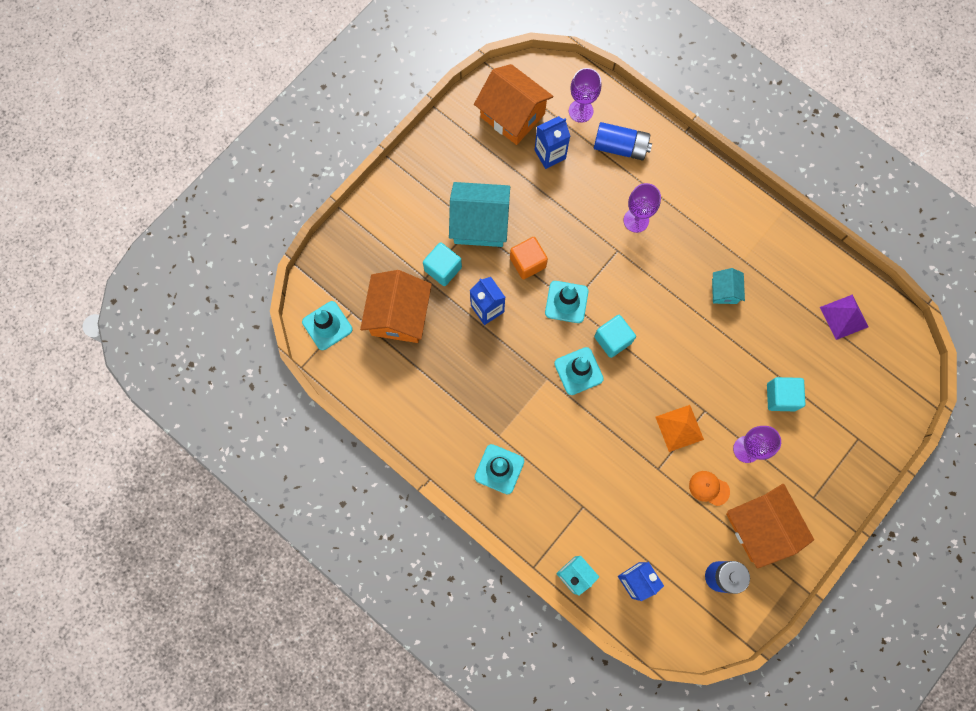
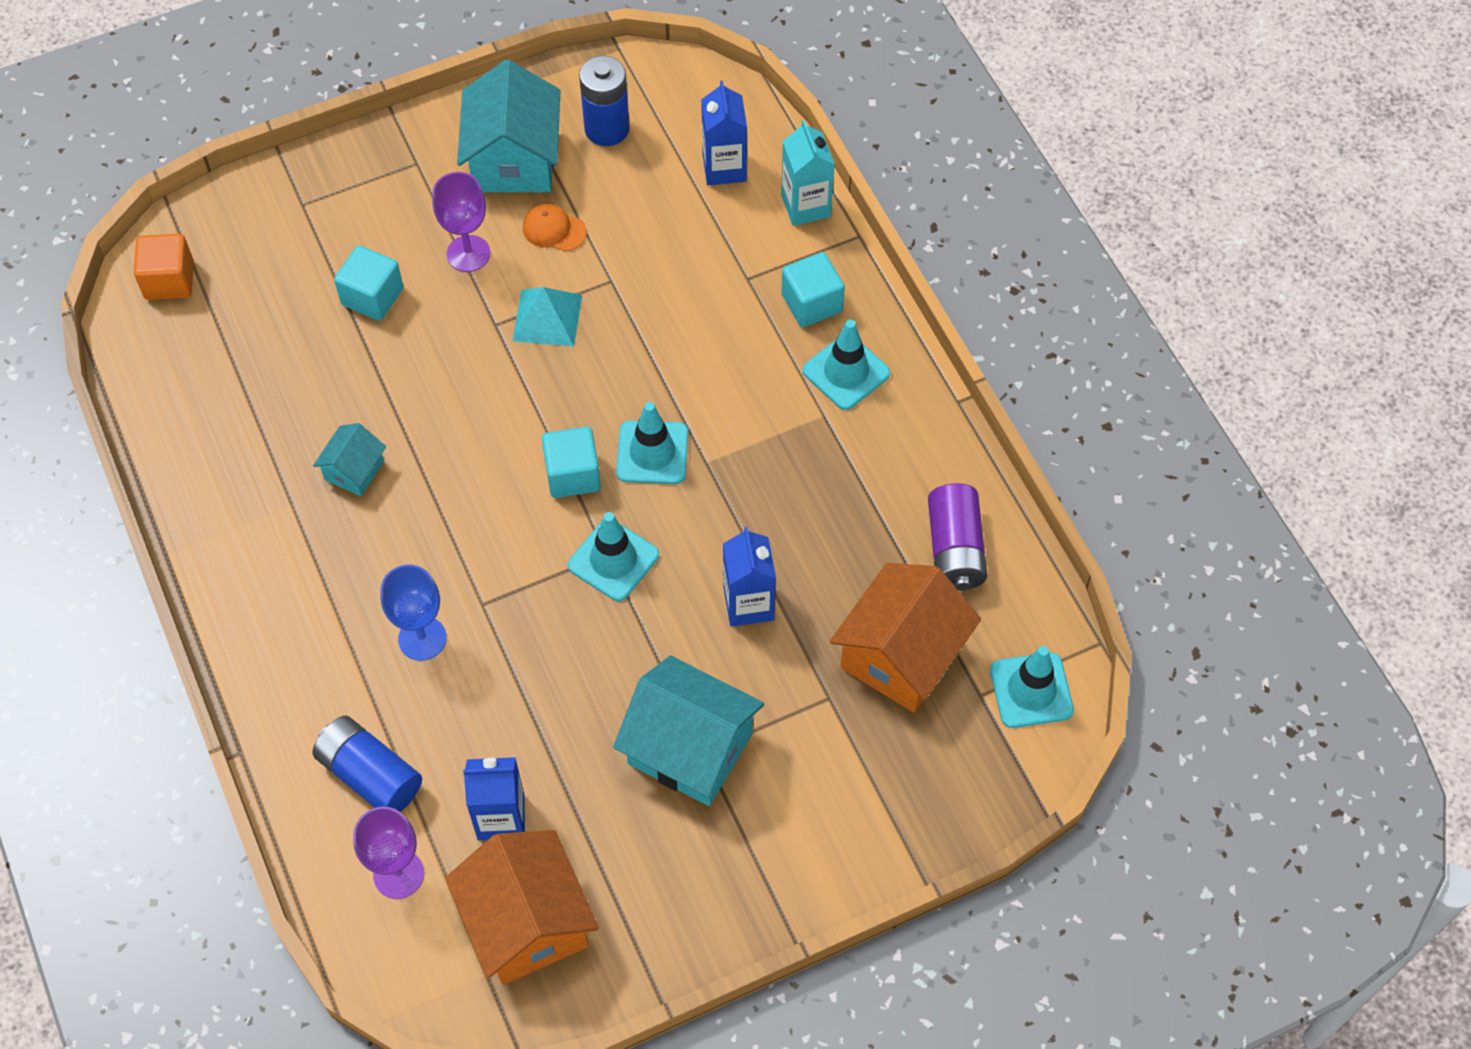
camera: 155 degrees left, 15 degrees down
turquoise cube [423,242,462,286] -> turquoise cube moved to [781,252,845,327]
orange cube [510,237,548,280] -> orange cube moved to [134,234,194,300]
purple goblet [624,183,661,233] -> blue goblet [380,565,447,661]
orange pyramid [655,405,704,452] -> turquoise pyramid [512,287,582,347]
orange cap [689,471,730,506] -> orange cap turned 150 degrees clockwise [523,204,587,252]
orange house [726,484,814,569] -> turquoise house [457,60,561,192]
purple pyramid [820,295,869,340] -> none
none -> purple battery [928,483,987,591]

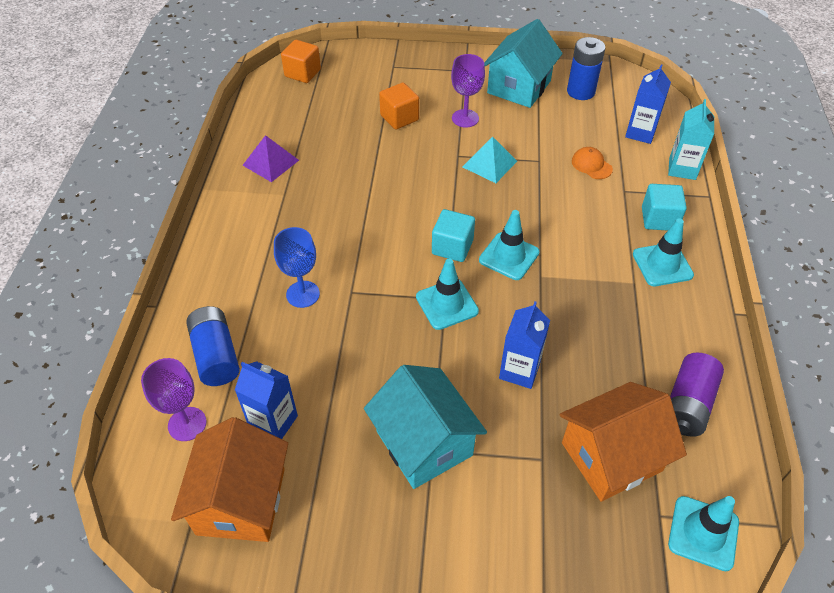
camera: 30 degrees right, 10 degrees down
turquoise house [313,423,386,496] -> none
turquoise cube [334,245,403,321] -> orange cube [379,83,419,130]
orange cap [523,204,587,252] -> orange cap moved to [572,147,613,179]
none -> purple pyramid [243,135,299,182]

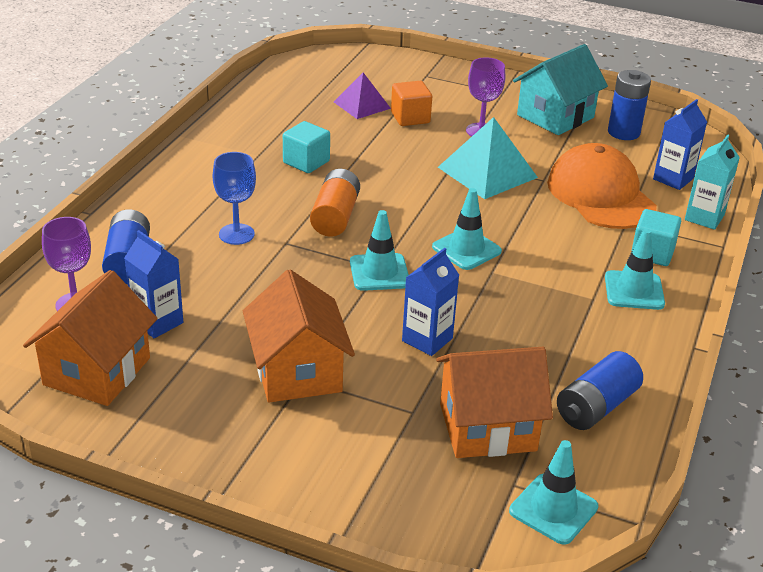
camera: 15 degrees right, 15 degrees down
purple pyramid [243,135,299,182] -> purple pyramid moved to [334,73,391,119]
orange cube [281,40,321,83] -> none
turquoise house [364,365,487,489] -> orange house [243,269,355,402]
turquoise cube [432,209,475,262] -> turquoise cube moved to [283,121,330,173]
turquoise pyramid [463,137,517,183] -> turquoise pyramid [438,117,538,199], size x1.58
orange cap [572,147,613,179] -> orange cap [547,143,657,229], size x2.49
purple battery [670,352,724,437] -> blue battery [557,351,643,430]
none -> orange battery [310,169,360,237]

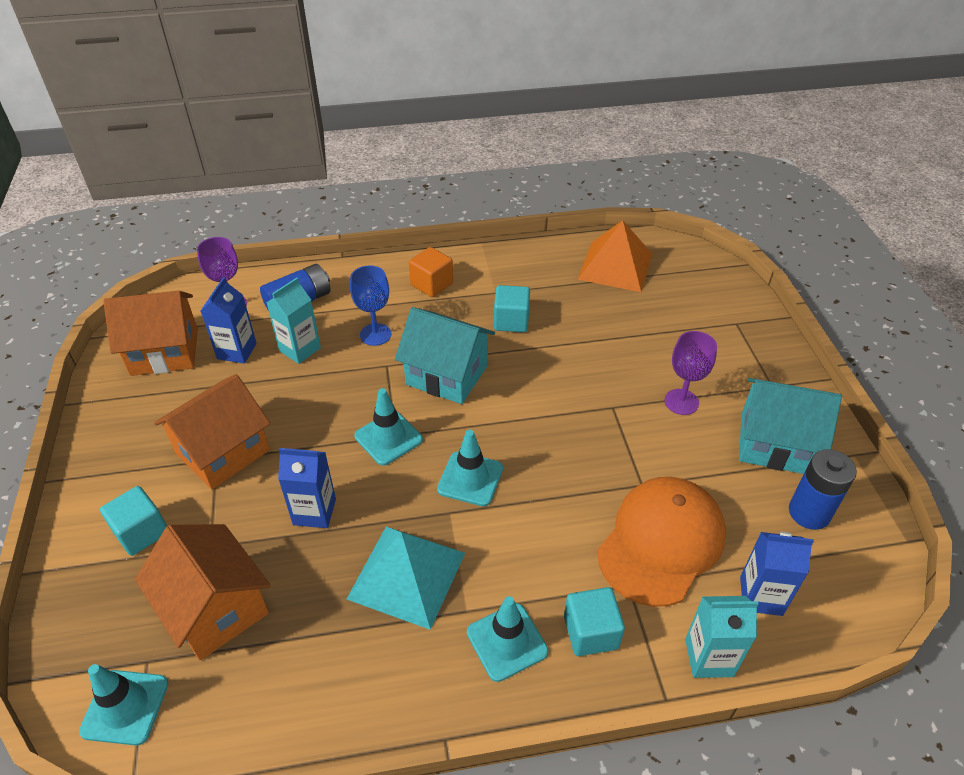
camera: 60 degrees right, 10 degrees up
orange battery [310,169,360,237] -> turquoise house [395,307,495,404]
purple pyramid [334,73,391,119] -> none
orange cube [391,81,432,126] -> orange cube moved to [409,247,453,297]
turquoise pyramid [438,117,538,199] -> turquoise pyramid moved to [347,527,465,630]
blue battery [557,351,643,430] -> none
none -> turquoise cube [100,486,167,556]
none -> turquoise carton [266,278,321,364]
none -> orange pyramid [578,220,652,292]

